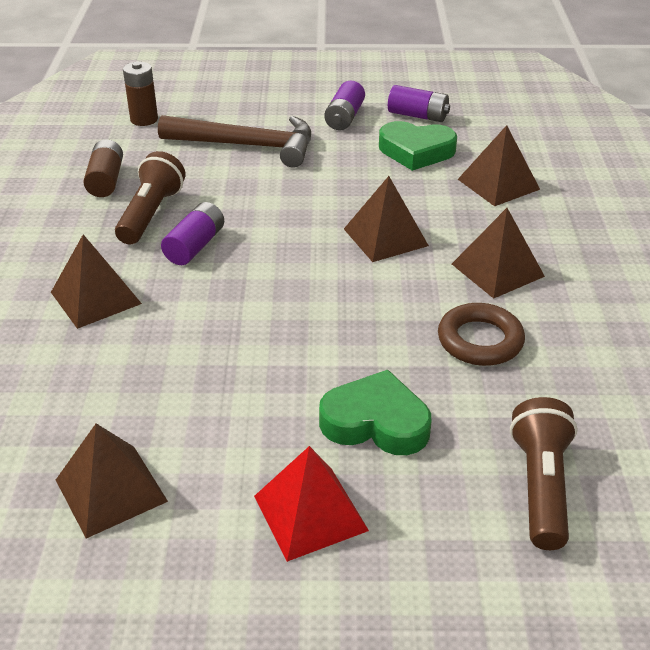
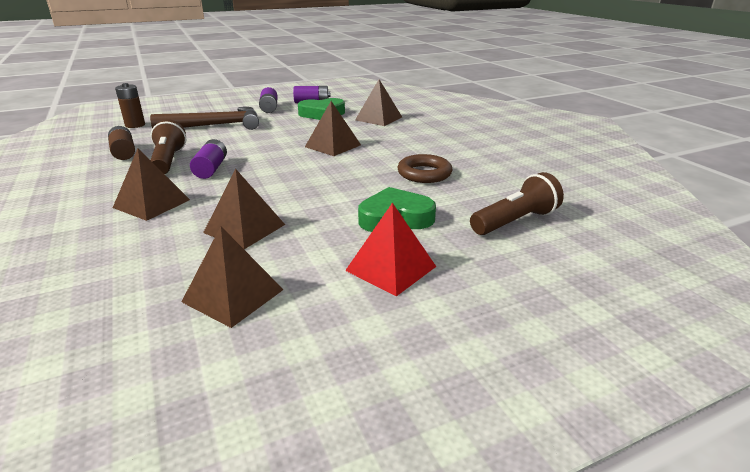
camera: 25 degrees left, 10 degrees down
brown pyramid [452,208,545,299] -> brown pyramid moved to [203,169,285,249]
brown flashlight [510,397,578,550] -> brown flashlight turned 75 degrees clockwise [470,172,564,235]

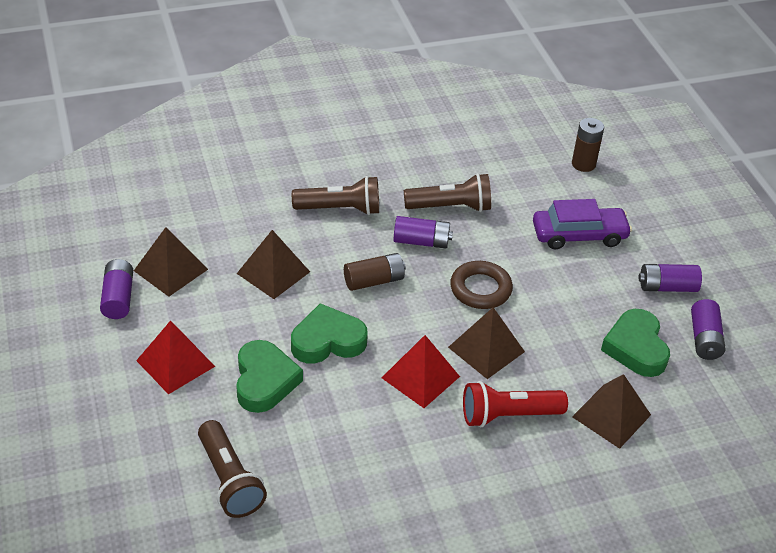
camera: 95 degrees right, 15 degrees up
brown battery [108,126,135,160] -> brown battery moved to [344,253,406,291]
brown pyramid [113,149,190,221] -> brown flashlight [292,176,379,215]
brown hammer [150,107,259,130] -> purple car [533,199,632,249]
brown ring [397,154,452,183] -> brown ring moved to [450,261,513,309]
none -> purple battery [100,259,133,319]
none -> green heart [291,303,368,364]
none -> red pyramid [382,335,460,408]
none -> red flashlight [463,381,568,427]

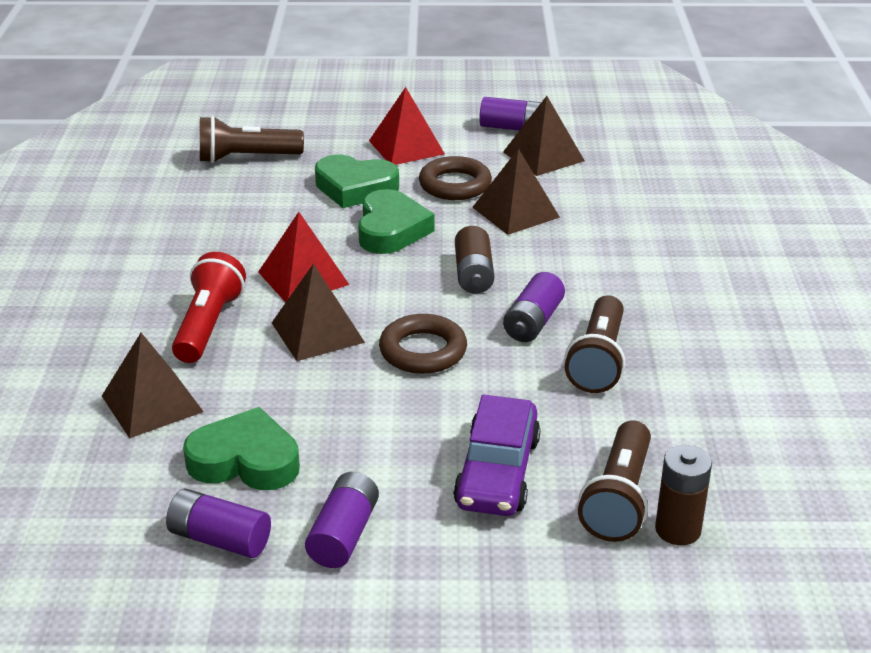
camera: 110 degrees right, 10 degrees down
brown flashlight [292,176,379,215] -> brown flashlight moved to [578,420,651,542]
none -> brown ring [419,156,492,200]

